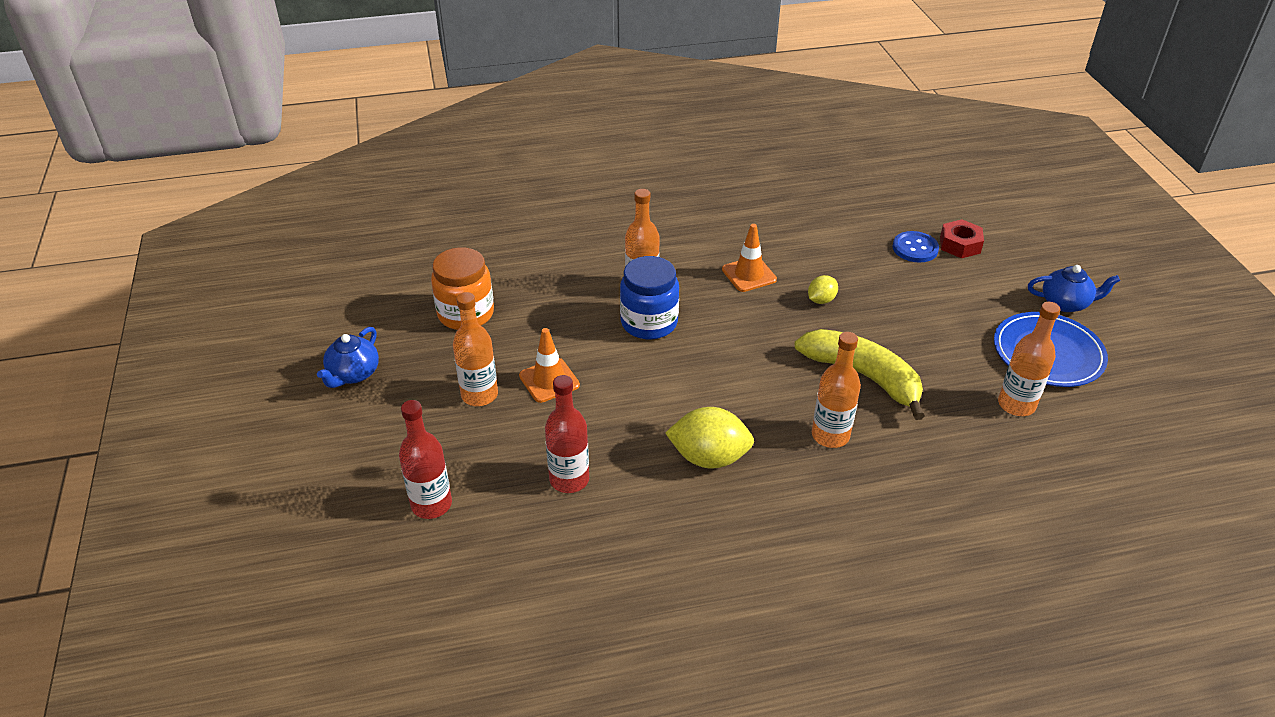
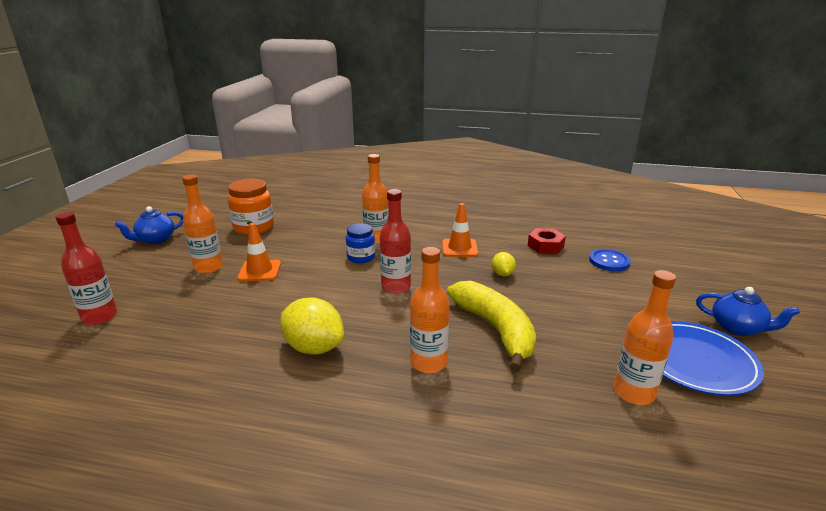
camera: 25 degrees right, 15 degrees down
red bottle [545,375,589,493] -> red bottle moved to [380,189,411,294]
blue jar [620,256,679,339] -> blue jar [346,223,375,263], size x0.63
yellow lemon [808,275,838,304] -> yellow lemon turned 75 degrees counterclockwise [492,252,516,276]
red nut [940,219,984,258] -> red nut moved to [528,228,566,254]

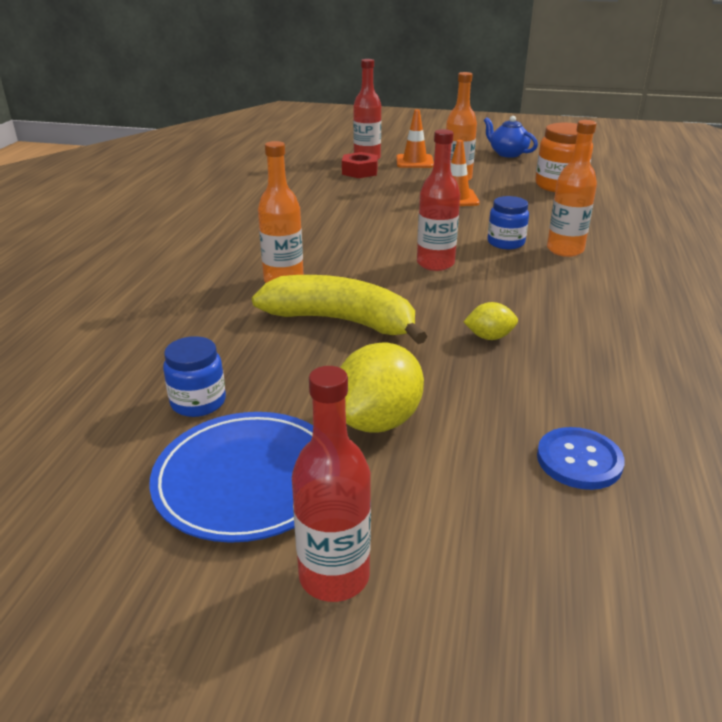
camera: 90 degrees right, 5 degrees up
yellow lemon [280,297,344,355] -> yellow lemon moved to [340,343,424,433]
orange traffic cone [442,203,478,257] -> orange traffic cone moved to [396,109,434,168]
yellow banana [447,281,536,372] -> yellow banana turned 135 degrees counterclockwise [252,275,427,344]
red nut [528,228,566,254] -> red nut moved to [342,152,378,178]
orange bottle [614,270,676,405] -> blue jar [163,336,226,417]
blue teapot [696,287,800,336] -> red bottle [292,366,371,602]

